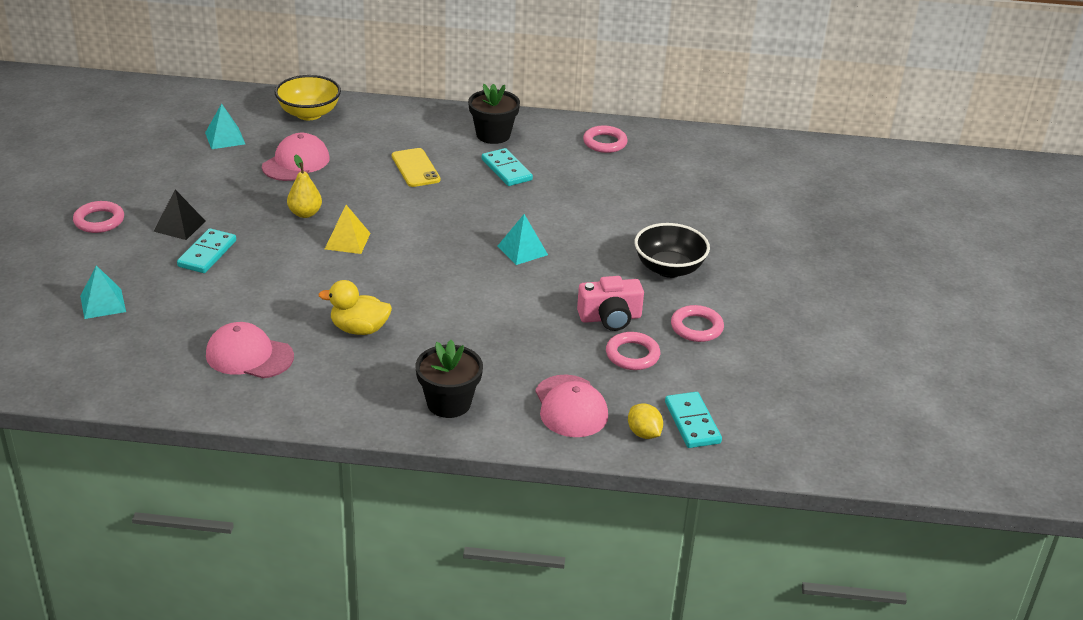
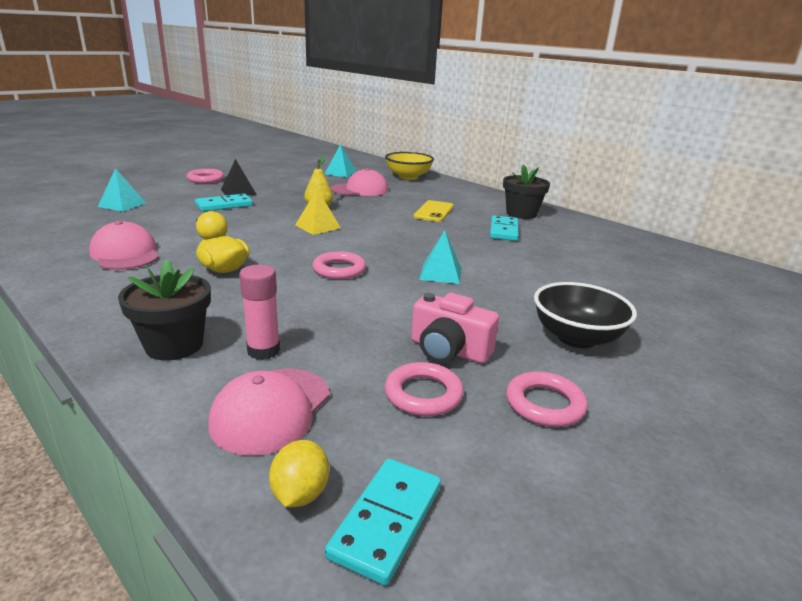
camera: 40 degrees right, 10 degrees down
pink ring [583,125,628,153] -> pink ring moved to [313,251,366,279]
none -> pink glue stick [239,265,280,360]

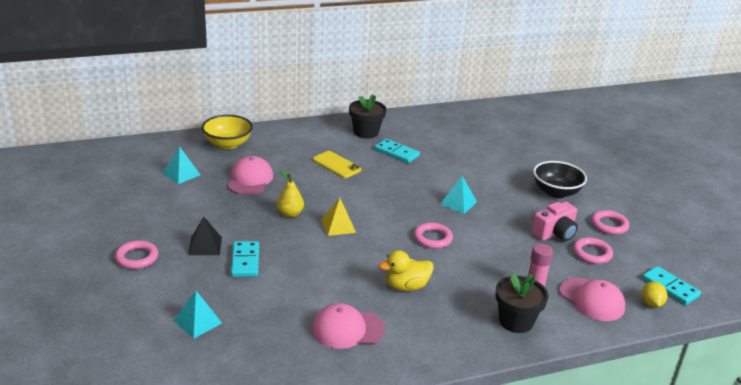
camera: 65 degrees left, 5 degrees up
yellow lemon [269,440,329,507] -> yellow lemon turned 60 degrees clockwise [642,281,667,308]

